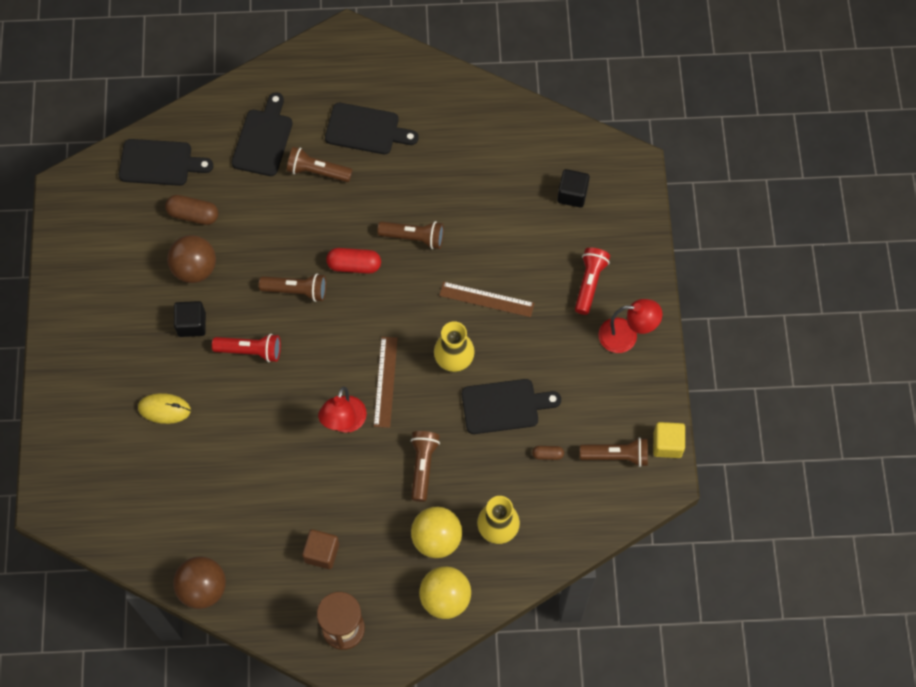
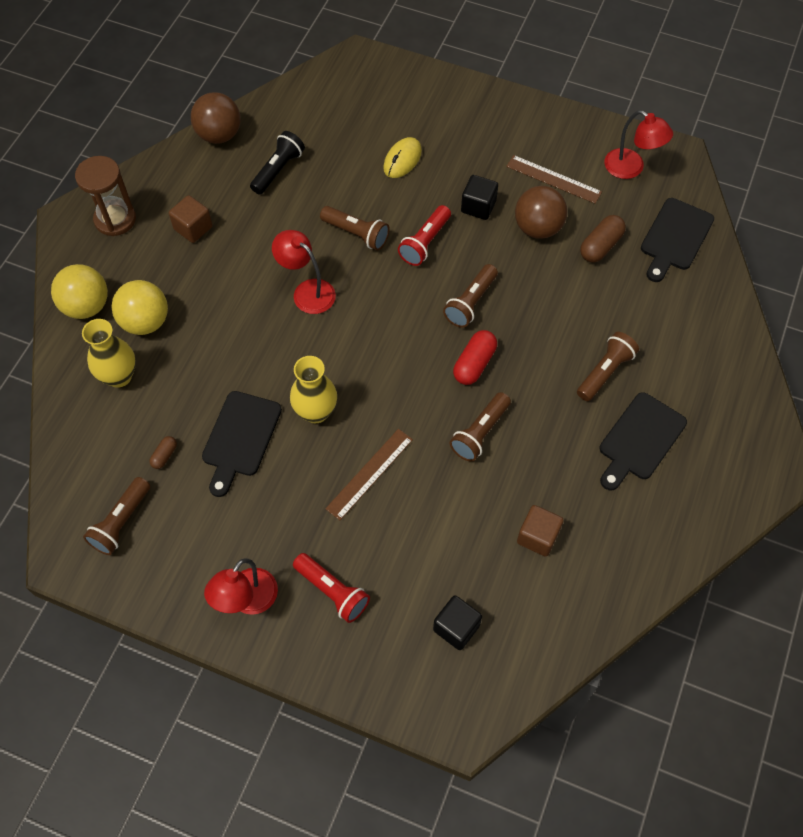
camera: 115 degrees right, 5 degrees down
black cutting board [232,92,292,176] -> none
brown ruler [374,337,398,428] -> brown ruler moved to [506,155,602,204]
brown flashlight [411,431,440,502] -> brown flashlight moved to [320,206,390,250]
yellow cube [653,422,685,458] -> none
none -> black flashlight [250,131,305,195]
none -> brown cube [517,505,564,557]
none -> red lamp [604,110,673,179]

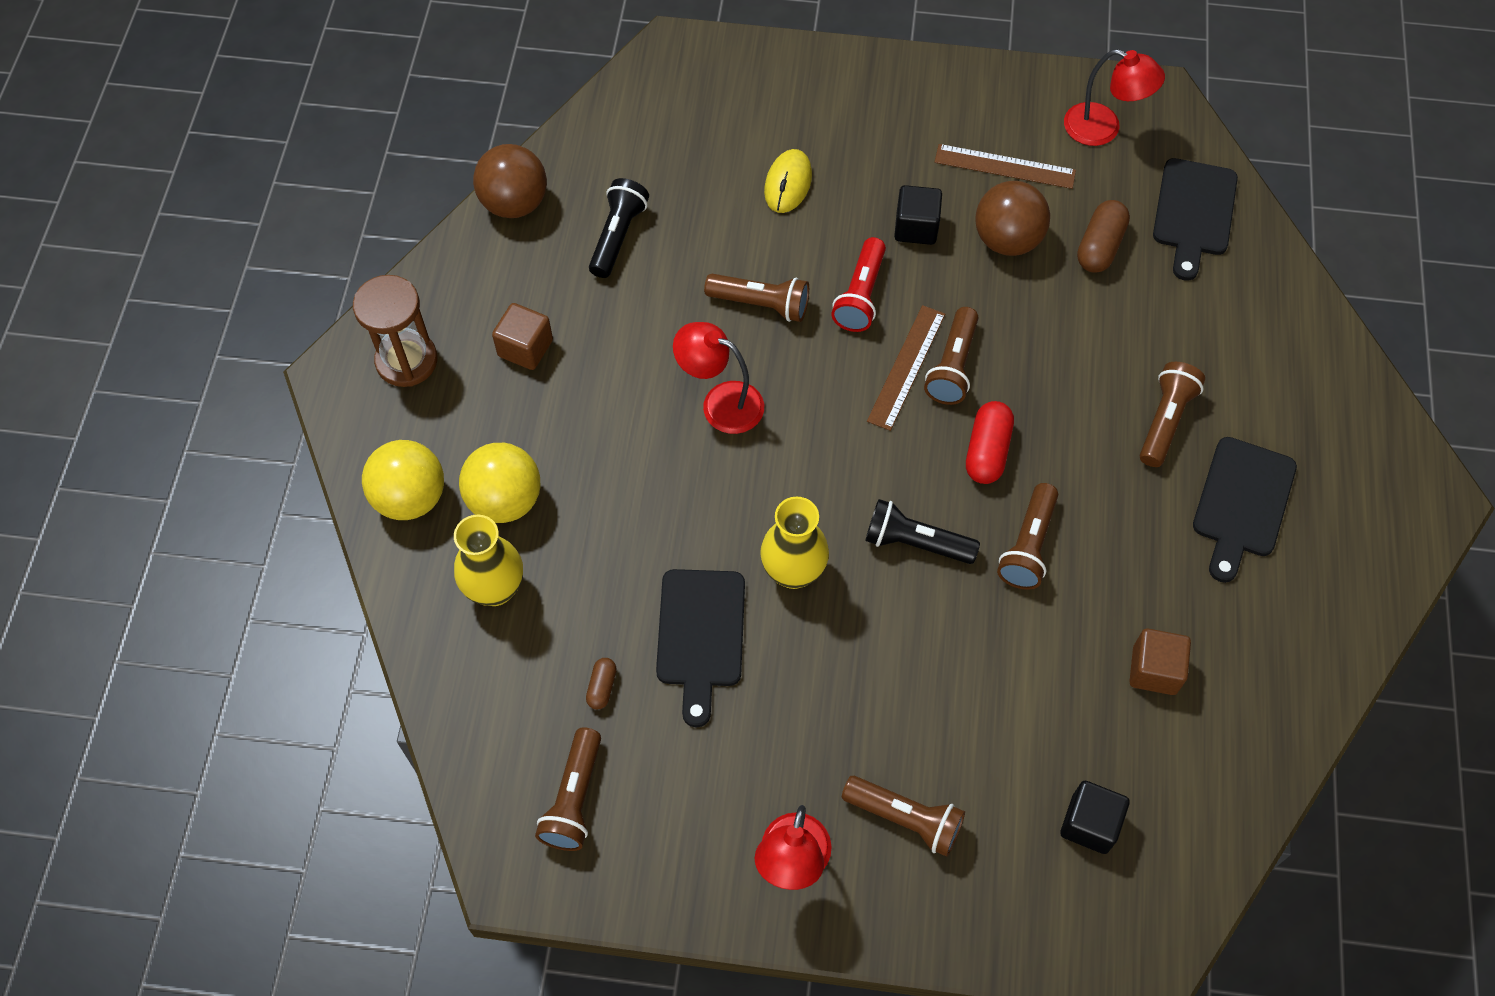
camera: 15 degrees left, 0 degrees up
red flashlight [293,553,370,623] -> brown flashlight [842,776,965,857]
brown ruler [325,429,413,520] -> brown ruler moved to [867,305,945,431]
none -> black flashlight [865,499,980,564]

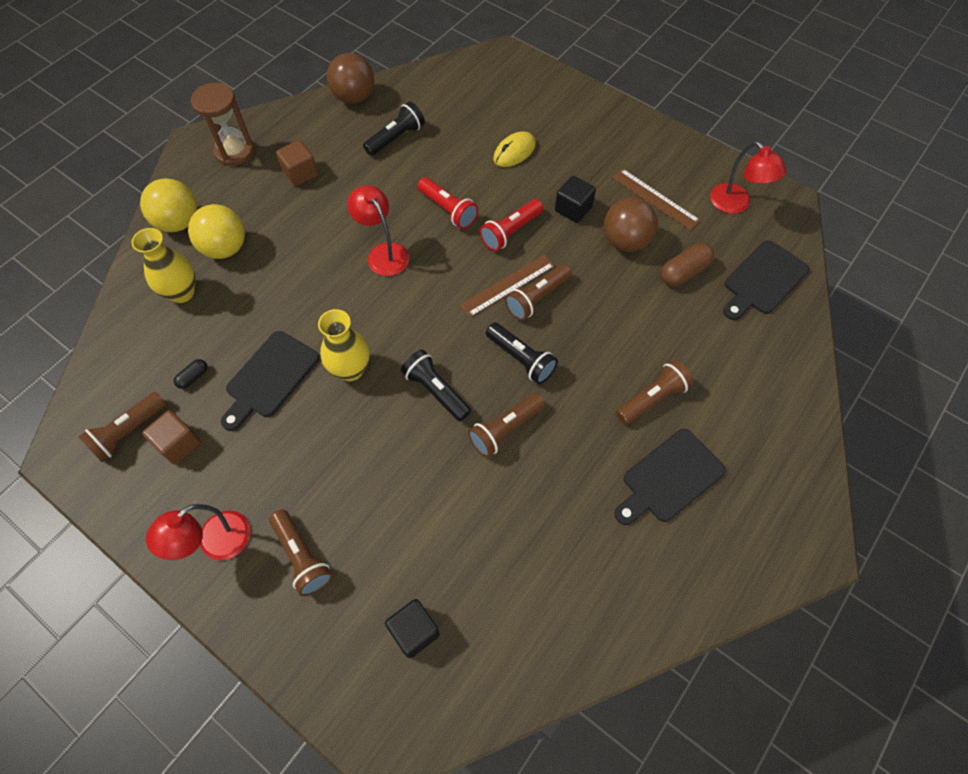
camera: 30 degrees right, 0 degrees up
brown capsule [586,658,616,710] -> black capsule [174,359,208,389]
brown flashlight [704,274,809,322] -> red flashlight [417,177,479,229]
red capsule [966,401,1014,484] -> black flashlight [486,323,558,384]
brown cube [1130,629,1191,695] -> brown cube moved to [142,410,201,465]

